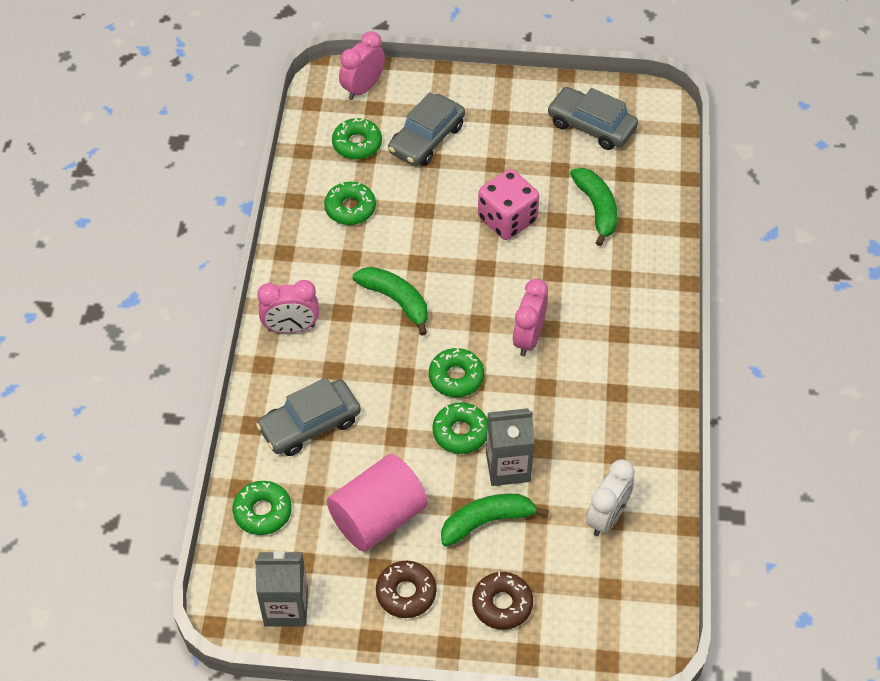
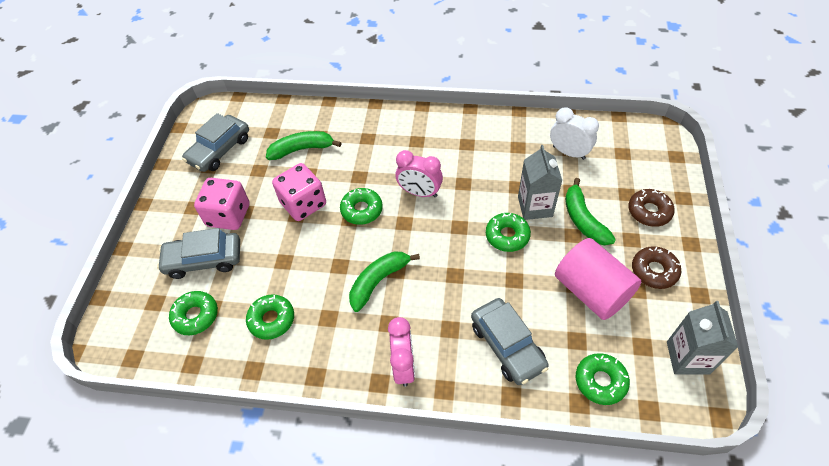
camera: 85 degrees left, 0 degrees up
pink clock [339,31,385,100] -> none
grey car [388,92,465,166] -> grey car turned 135 degrees clockwise [157,228,240,279]
green donut [429,348,484,397] -> green donut moved to [340,188,383,225]
none -> pink dice [194,178,249,230]

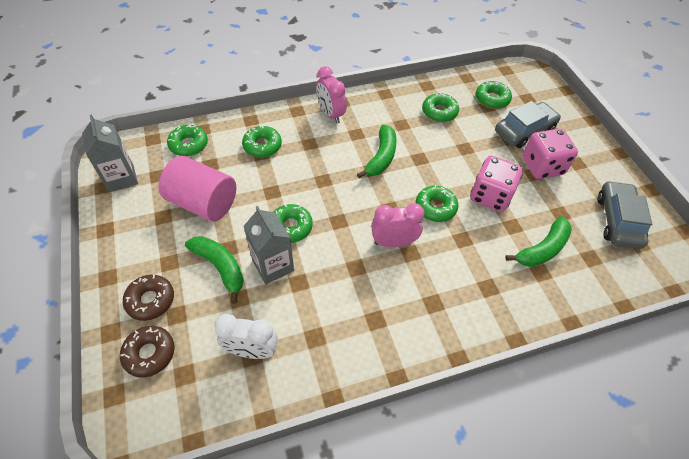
camera: 150 degrees right, 0 degrees up
grey car [471,298,549,385] -> green donut [242,126,282,158]
brown donut [632,246,681,289] -> brown donut moved to [120,326,175,378]

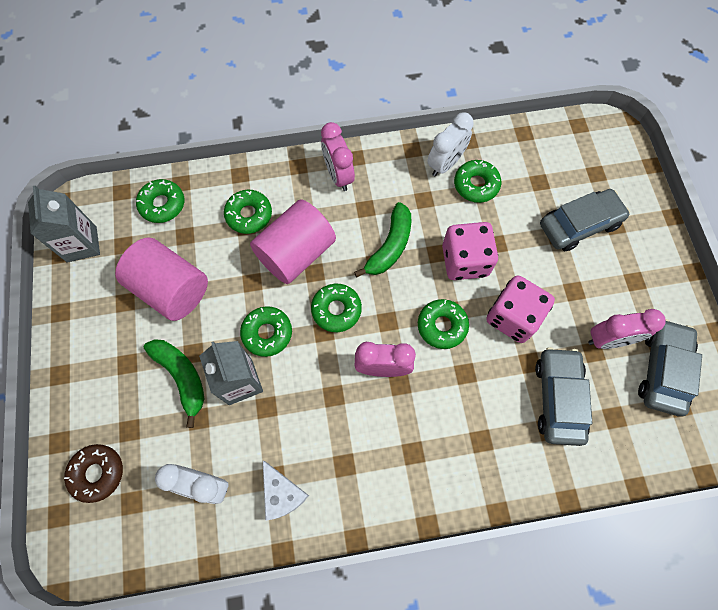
camera: 10 degrees right, 15 degrees up
brown donut [123,275,174,321] -> none
green donut [476,81,512,109] -> green donut moved to [311,284,362,332]
green banana [505,216,572,267] -> grey car [535,347,592,446]
pink dice [522,128,578,179] -> pink dice moved to [442,222,498,280]
none -> pink cylinder [250,199,336,284]
none -> white cheese [263,461,309,521]
none -> white clock [427,112,474,177]
none -> pink clock [588,309,665,349]

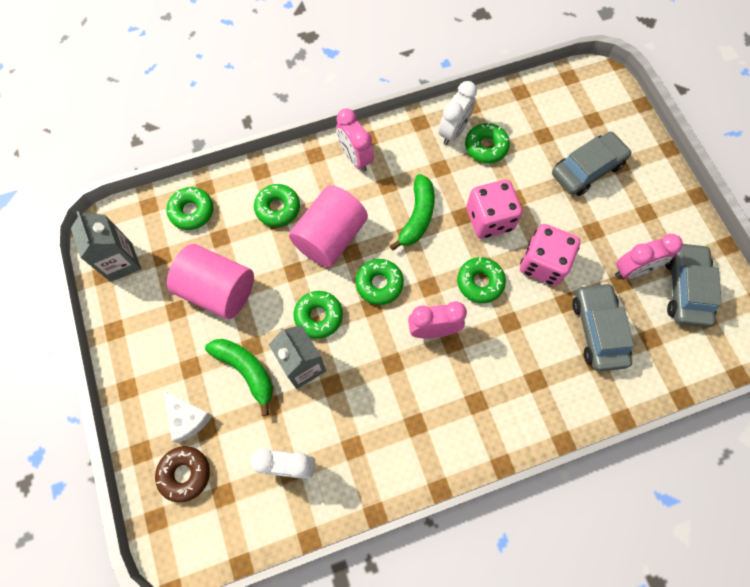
camera: 10 degrees left, 0 degrees up
white cheese [263,461,309,521] -> white cheese moved to [163,390,213,443]

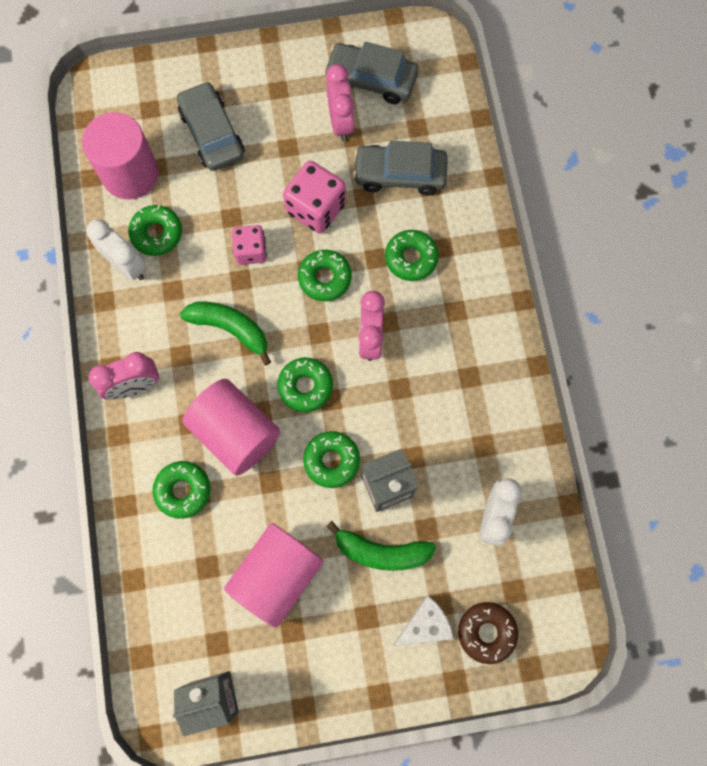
camera: 80 degrees left, 5 degrees up
green donut [166,187,213,230] -> green donut moved to [385,230,439,281]
green banana [205,339,273,416] -> green banana turned 135 degrees counterclockwise [326,521,436,571]
pink dice [466,180,523,239] -> pink dice [232,225,267,265], size x0.64
none -> pink cylinder [82,112,159,200]

